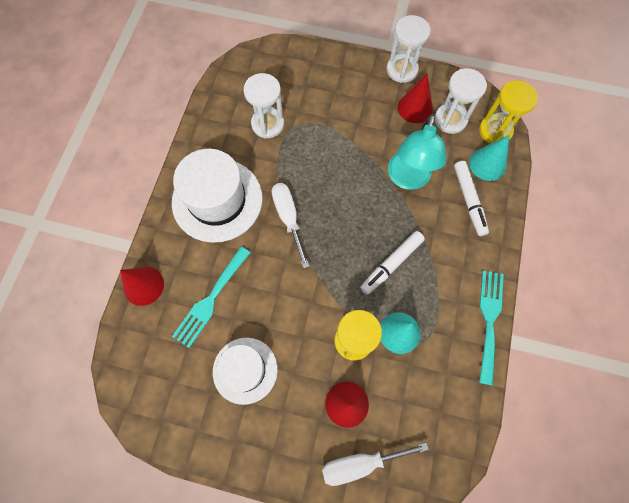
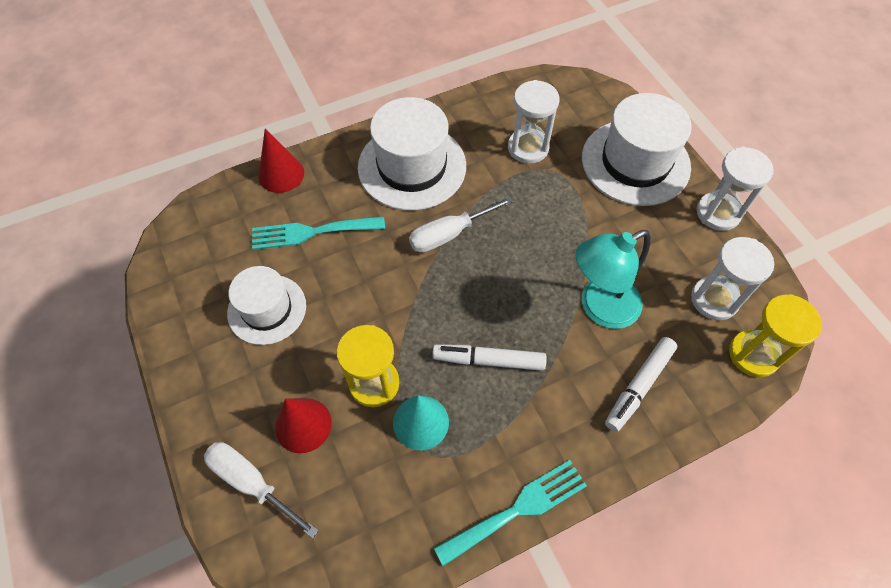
camera: 50 degrees right, 10 degrees down
white screwdriver [272,183,309,269] -> white screwdriver turned 150 degrees counterclockwise [409,196,514,253]
red cone [398,74,433,123] -> none
turquoise cone [469,135,510,181] -> none
none -> white hat [582,93,692,206]

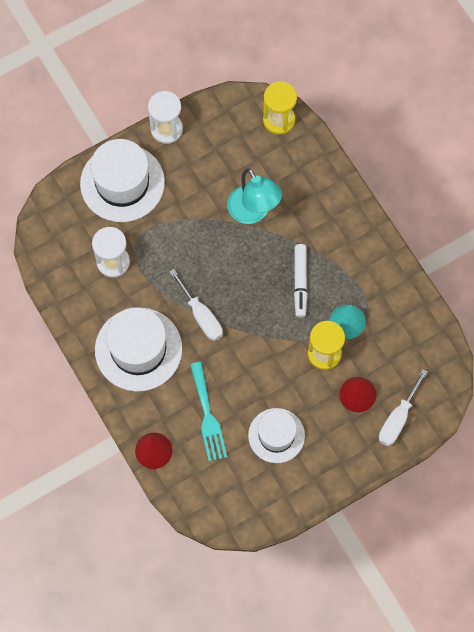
camera: 95 degrees left, 10 degrees up
turquoise fork [434,460,587,566] -> none
white marker [605,337,677,432] -> none
white hourglass [691,237,774,320] -> none

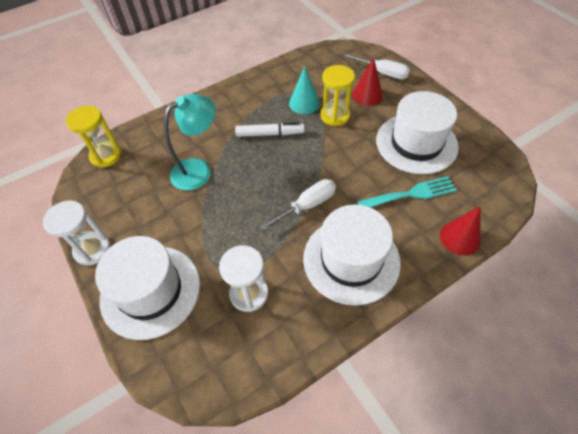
camera: 90 degrees left, 15 degrees down
white hat [248,408,305,463] -> white hat [376,91,459,174], size x1.57

